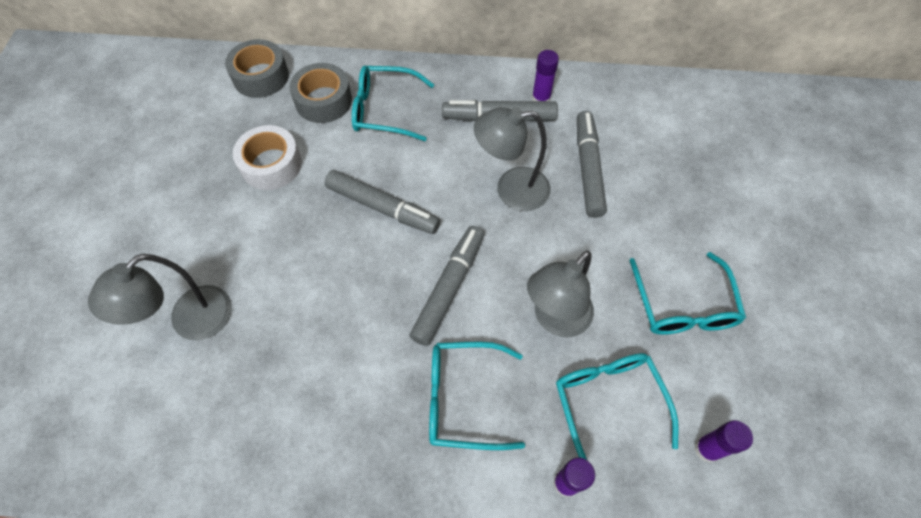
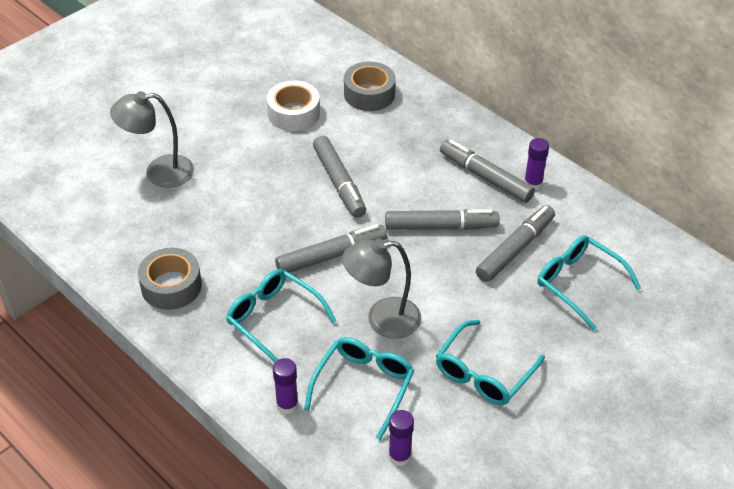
camera: 40 degrees right, 15 degrees down
grey tape [225,39,289,98] -> grey tape moved to [138,248,202,310]
turquoise glasses [352,65,434,141] -> turquoise glasses moved to [537,235,641,330]
grey lamp [474,107,550,211] -> grey marker [385,209,499,230]

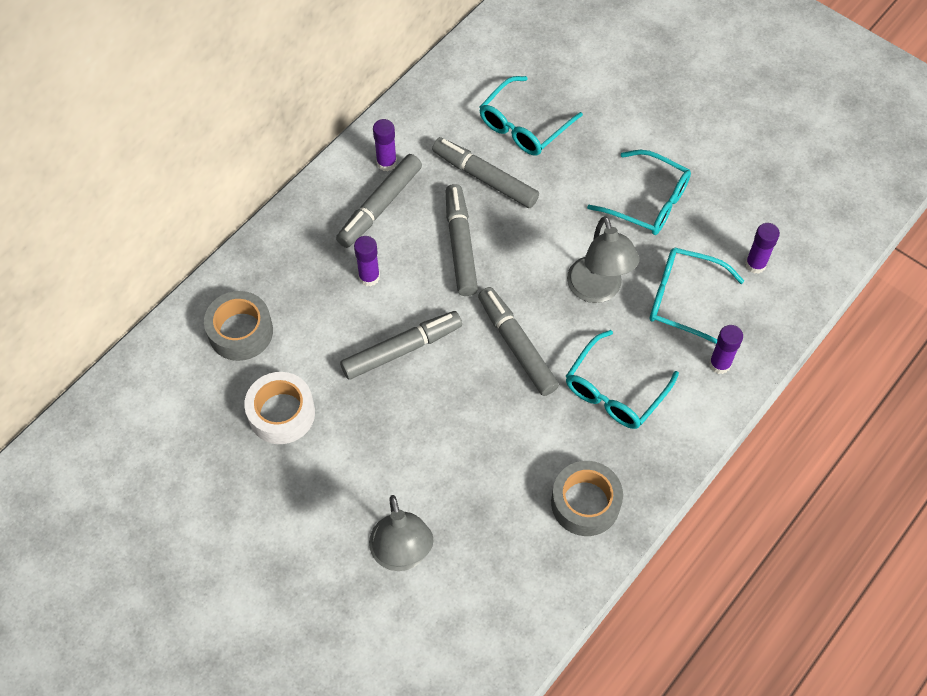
camera: 95 degrees left, 15 degrees up
none -> purple glue stick [354,236,380,287]

